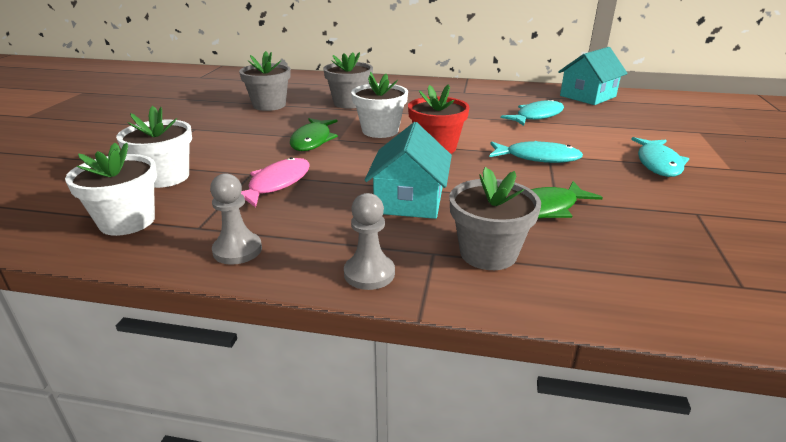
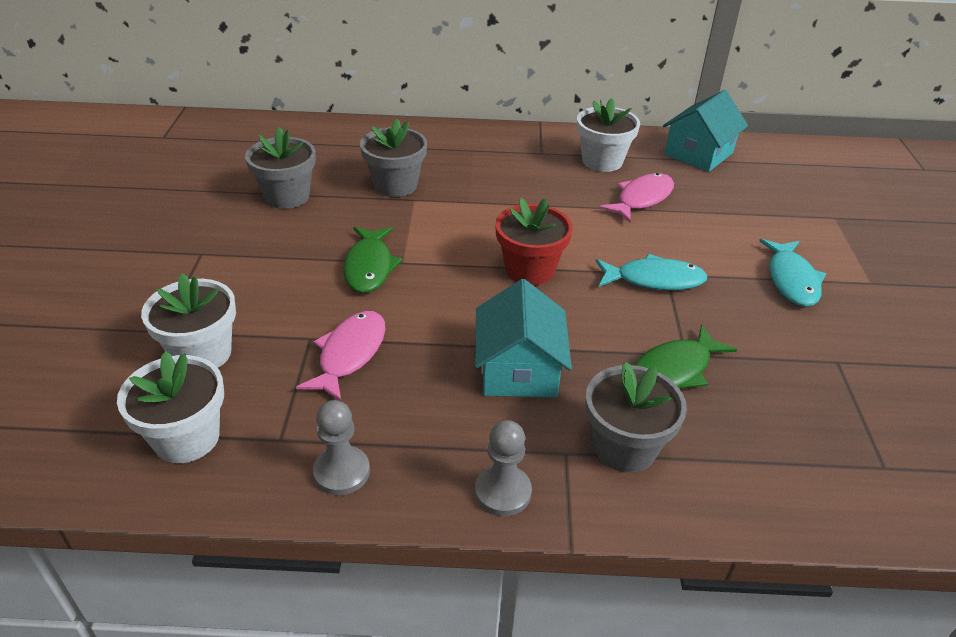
camera: 10 degrees left, 10 degrees up
white flower pot [351,72,408,138] -> white flower pot moved to [577,98,640,172]
turquoise fish [501,99,564,126] -> pink fish [599,173,674,223]

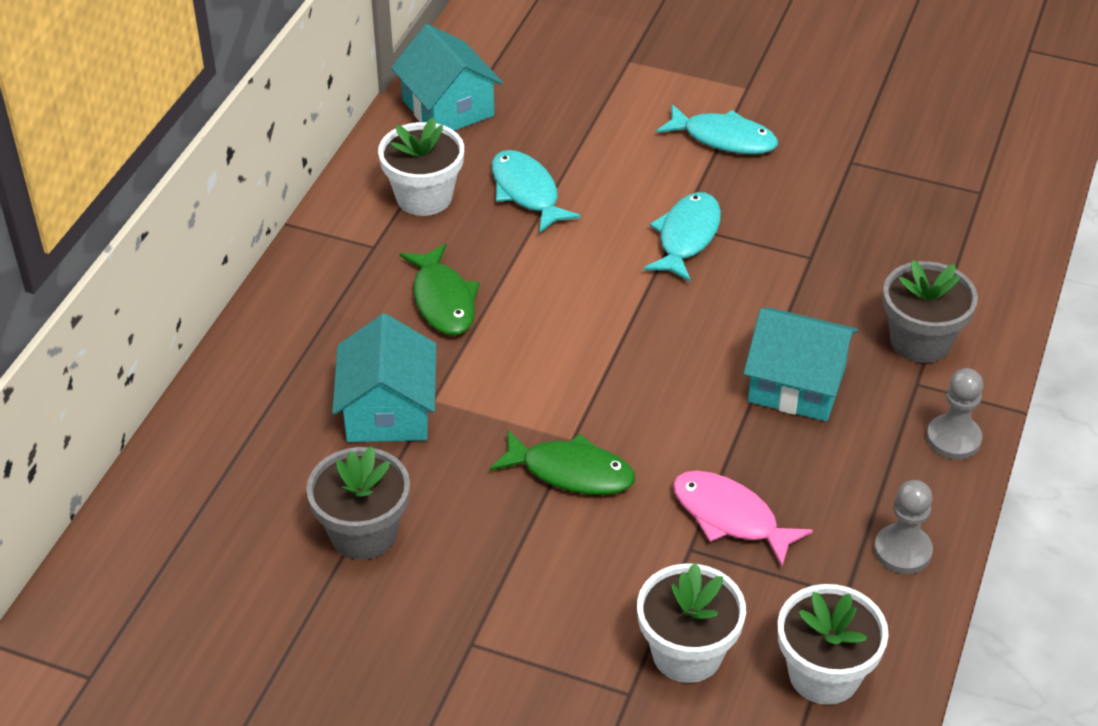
camera: 70 degrees left, 5 degrees up
grey flower pot [360,119,427,197] -> turquoise house [332,313,436,442]
red flower pot [495,198,573,285] -> none
pink fish [599,173,674,223] -> turquoise fish [492,150,581,233]
green fish [634,324,737,388] -> green fish moved to [400,243,480,335]

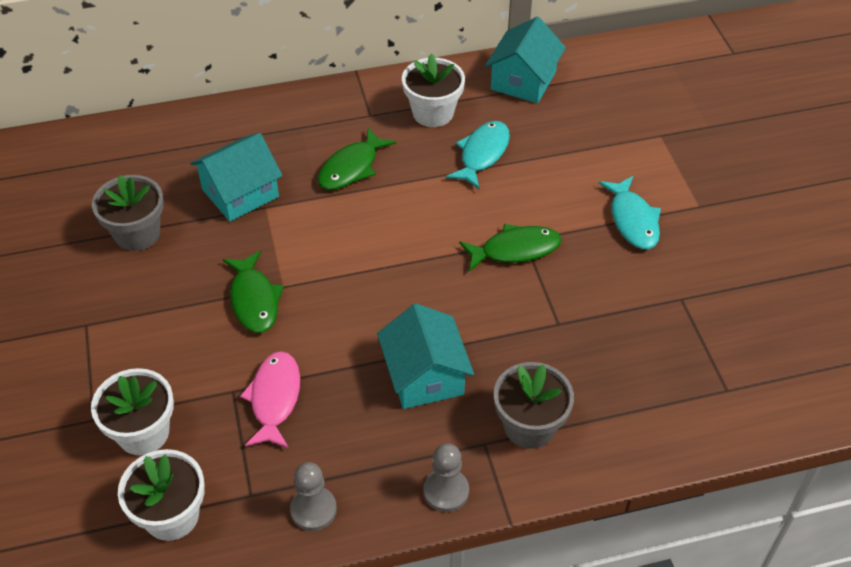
camera: 55 degrees right, 5 degrees up
turquoise fish [644,192,721,282] -> green fish [459,224,561,271]

